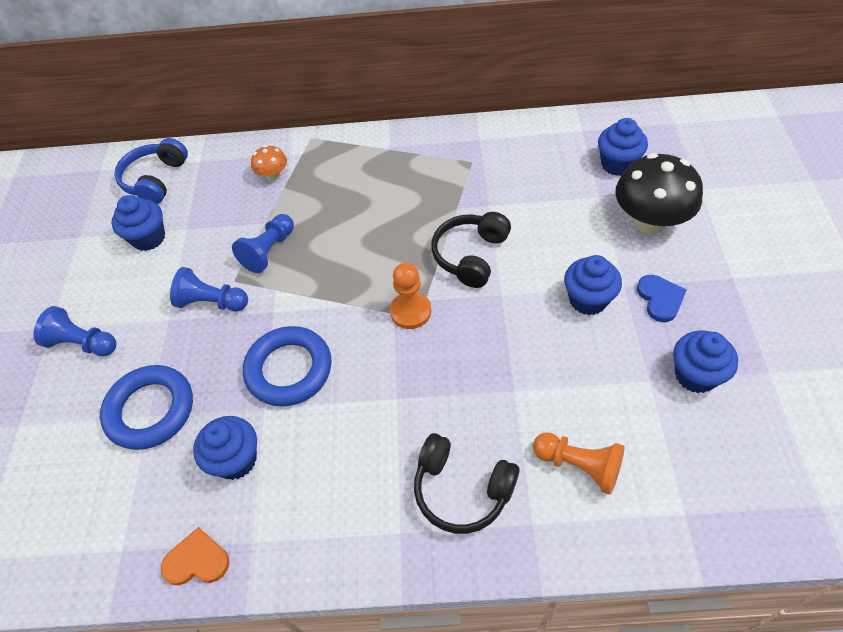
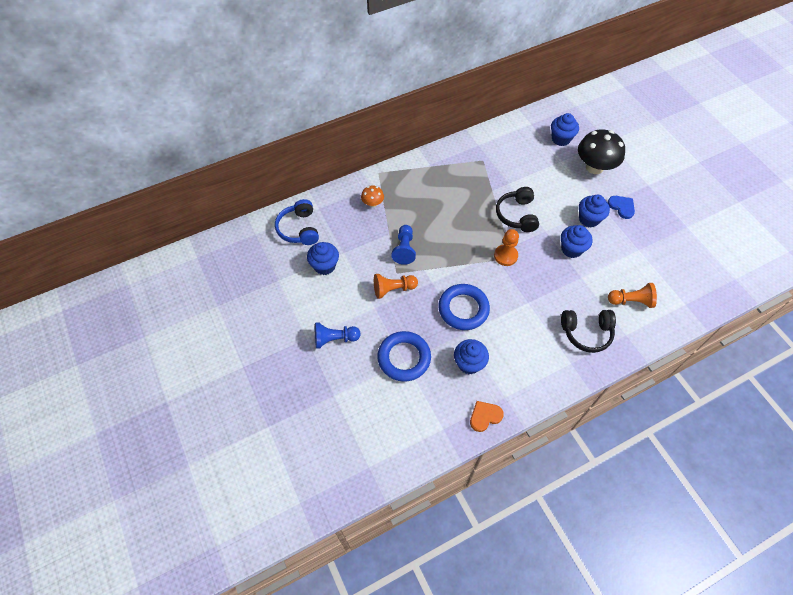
camera: 30 degrees left, 5 degrees up
blue pawn [170,267,248,312] -> orange pawn [374,274,418,299]
blue cupcake [673,330,738,393] -> blue cupcake moved to [561,225,592,258]

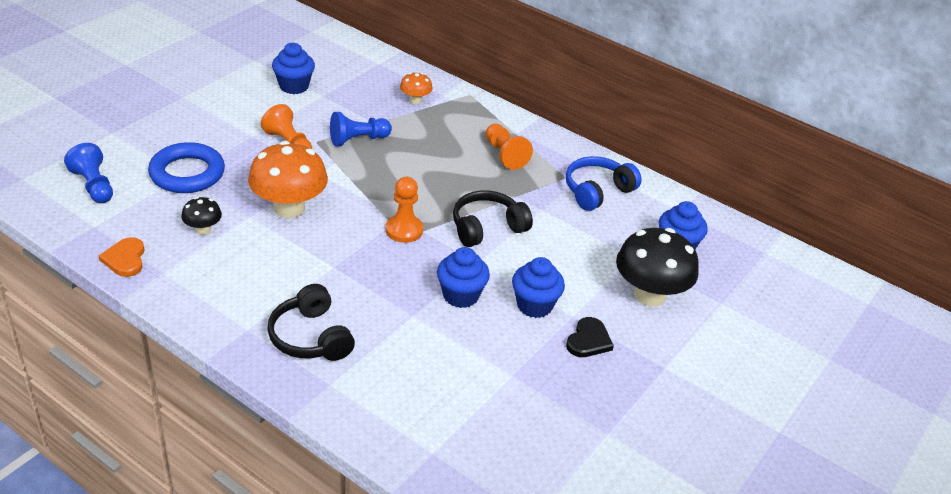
camera: 60 degrees right, 20 degrees down
blue headphones [275,199,319,245] -> blue headphones moved to [566,156,642,211]
blue pawn [315,322,361,349] -> blue pawn moved to [64,143,113,203]
blue ring [438,284,490,330] -> orange mushroom [248,141,328,218]
blue cupcake [454,339,489,374] -> black mushroom [181,197,222,235]
orange heart [470,401,504,432] -> orange heart turned 135 degrees counterclockwise [99,237,145,277]
blue heart [608,196,635,219] -> black heart [566,317,614,357]
orange pawn [608,283,657,308] -> orange pawn moved to [486,124,533,170]

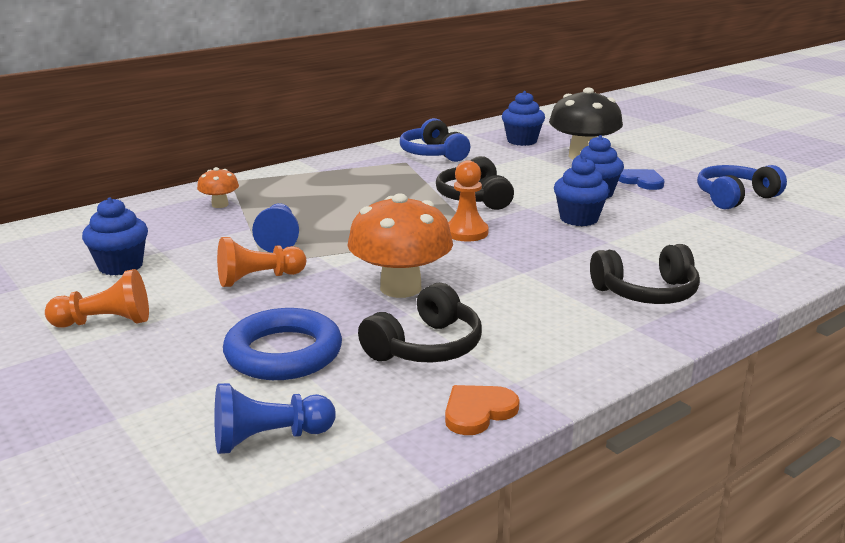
camera: 70 degrees left, 15 degrees down
orange heart [99,237,145,277] -> orange heart turned 135 degrees clockwise [445,385,520,435]
black mushroom [181,197,222,235] -> black headphones [358,283,482,363]
orange pawn [486,124,533,170] -> orange pawn moved to [45,269,149,328]
black heart [566,317,614,357] -> blue heart [618,169,664,190]
none -> blue headphones [697,165,787,209]

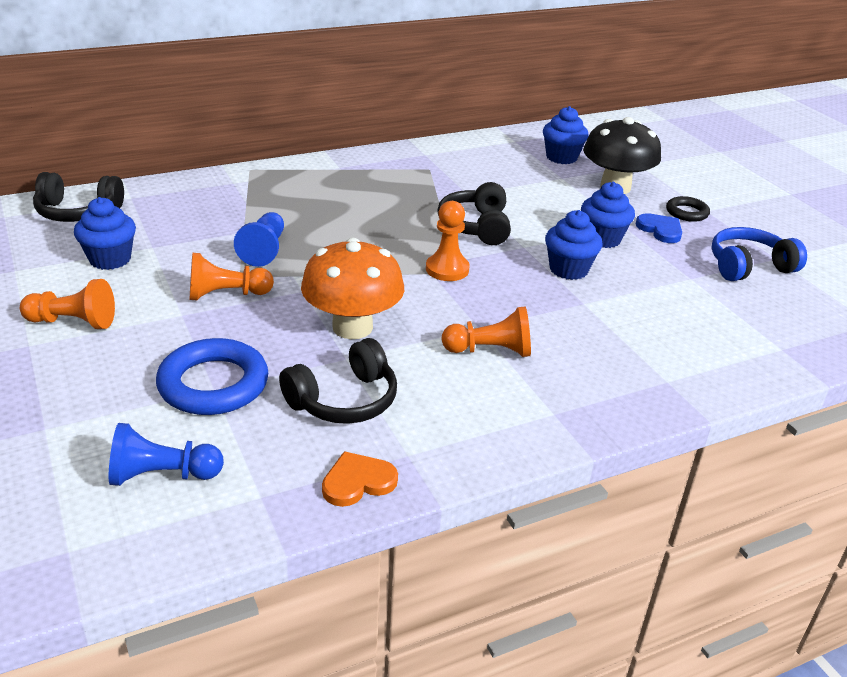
camera: 10 degrees right, 10 degrees up
orange mushroom [197,167,239,208] -> none
blue headphones [400,118,470,162] -> none
black headphones [590,244,700,304] -> black headphones moved to [33,172,124,222]
none -> orange pawn [441,306,531,357]
none -> black ring [666,196,710,222]

